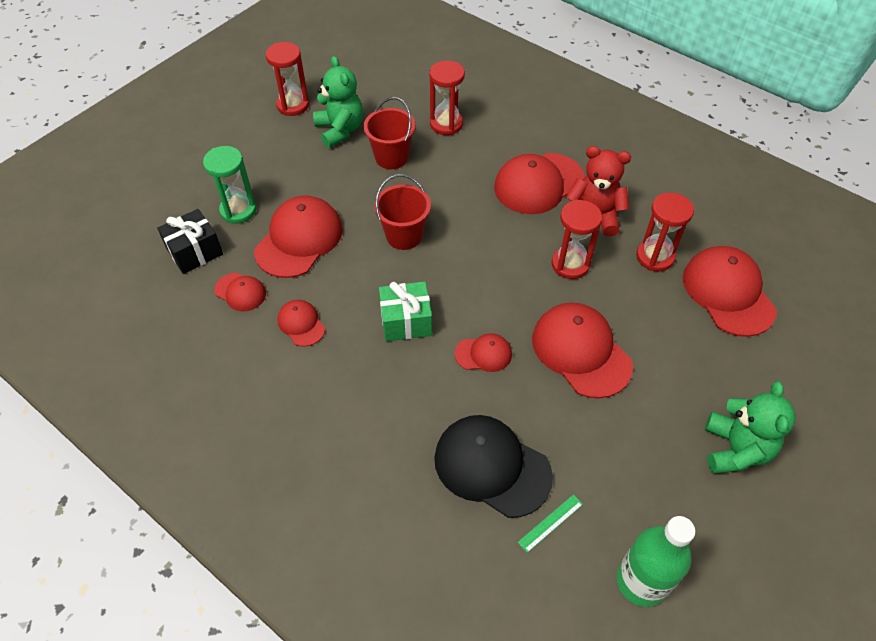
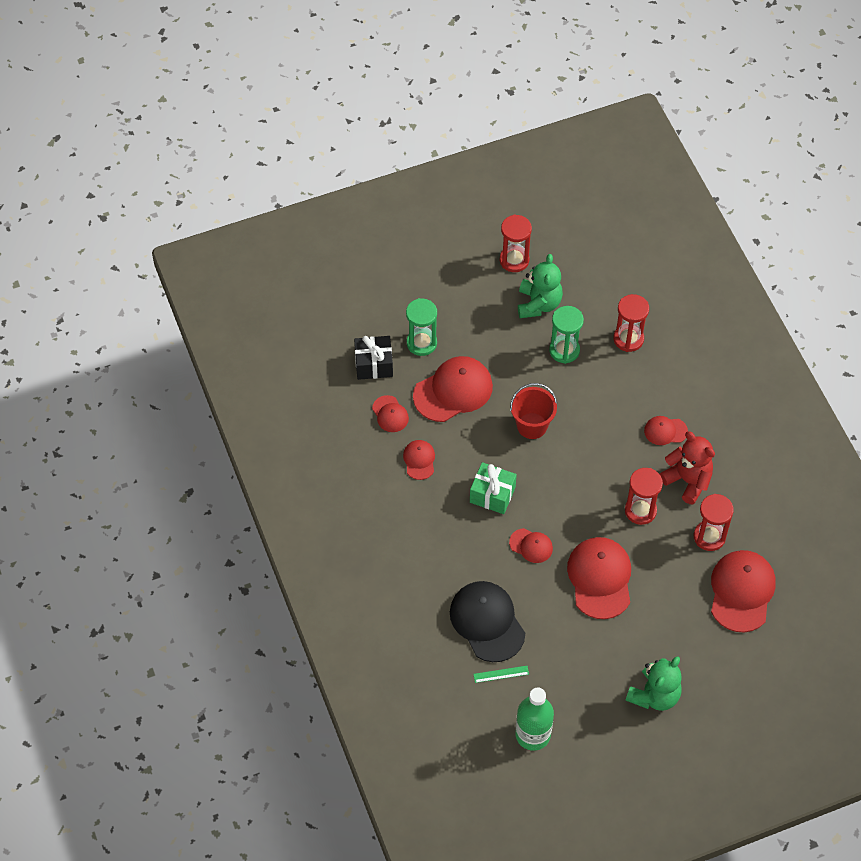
camera: 30 degrees right, 5 degrees up
red bucket [363,97,416,169] -> green hourglass [549,306,584,364]
red cap [494,153,585,214] -> red cap [644,416,688,445], size x0.51

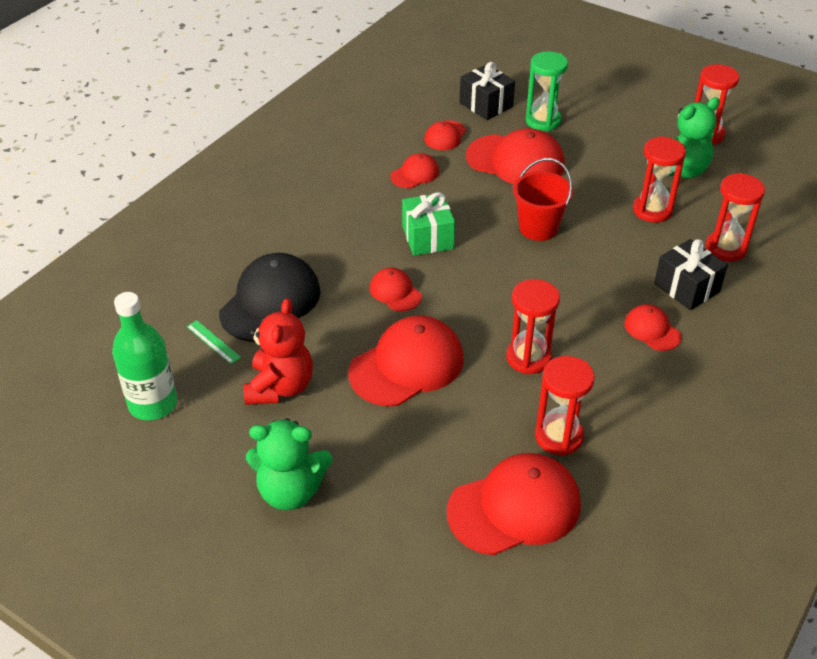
camera: 55 degrees right, 15 degrees down
red cap [509,528,553,563] -> red cap turned 150 degrees clockwise [370,268,422,311]
green hourglass [549,306,584,364] -> red hourglass [633,136,686,222]
red teddy bear [660,431,715,505] -> red teddy bear moved to [244,298,313,405]
none -> black gift [654,239,728,310]

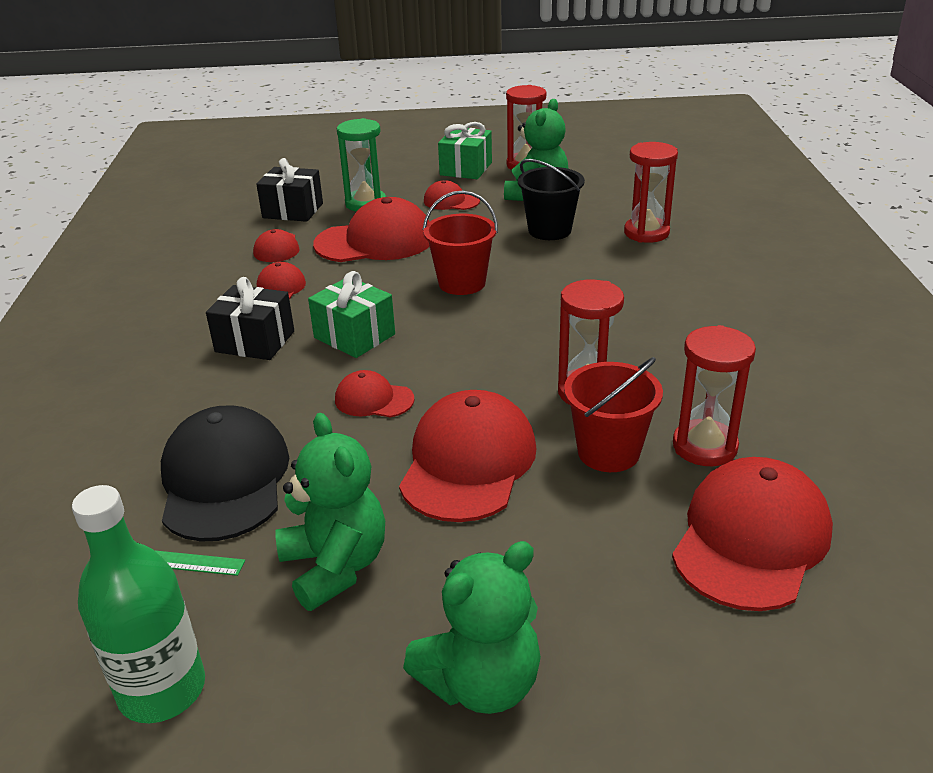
camera: 35 degrees left, 10 degrees down
red teddy bear [244,298,313,405] -> green teddy bear [275,413,385,611]
red cap [624,304,682,351] -> red cap moved to [424,180,480,210]
red hourglass [633,136,686,222] -> black bucket [518,159,585,240]
black gift [654,239,728,310] -> black gift moved to [206,277,294,360]
none -> green gift [438,122,492,179]
none -> red bucket [564,357,663,472]

